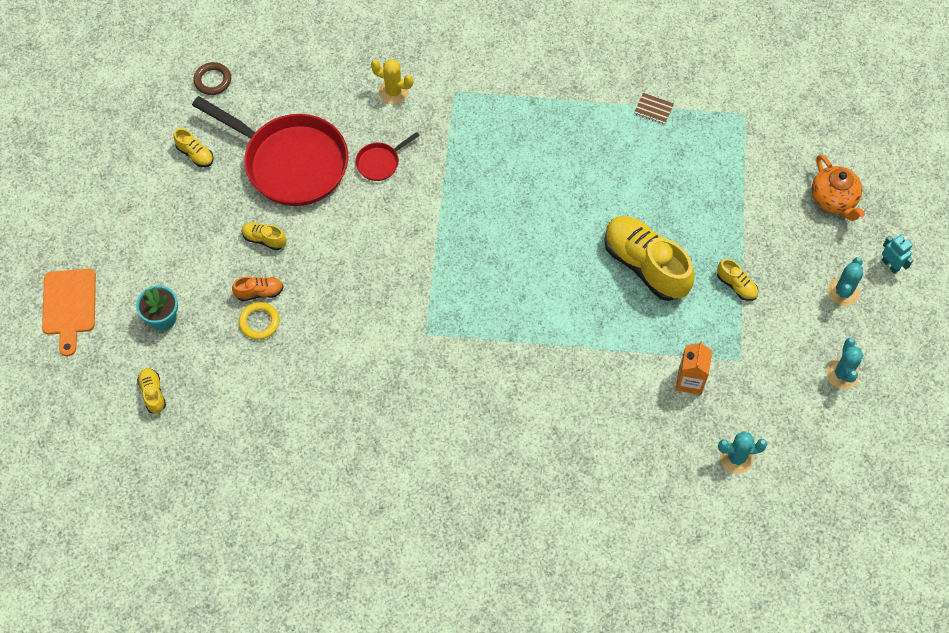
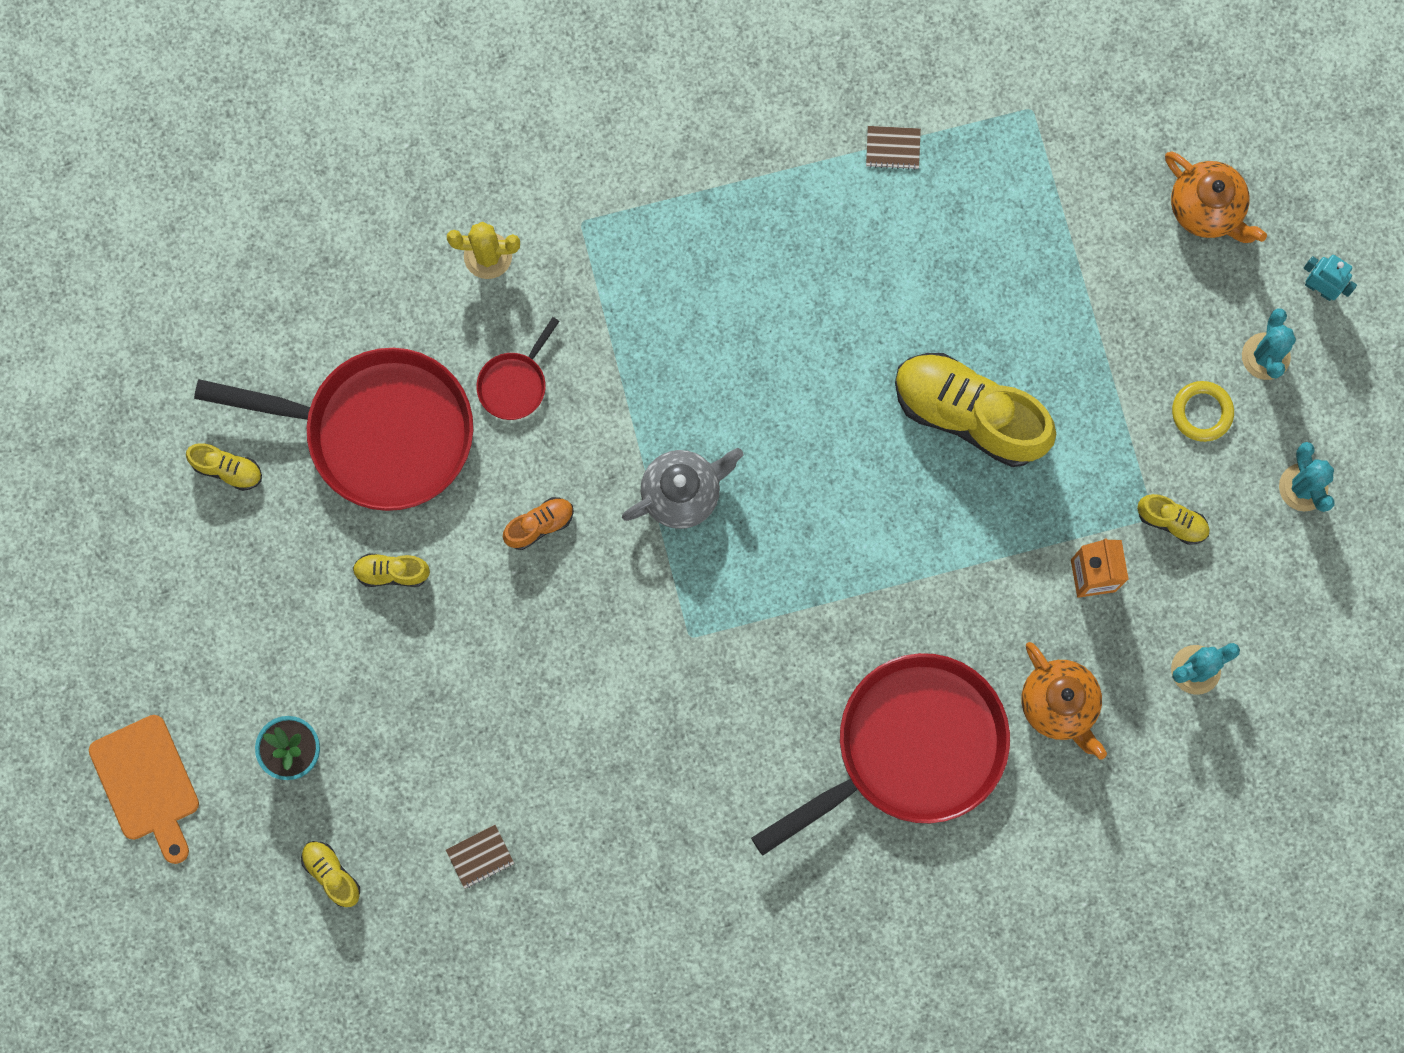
camera: 20 degrees left, 15 degrees up
brown ring [194,62,231,95] -> none
orange shoe [232,277,283,301] -> orange shoe moved to [503,497,574,550]
yellow ring [239,302,280,340] -> yellow ring moved to [1172,381,1234,442]
yellow shoe [717,259,758,301] -> yellow shoe moved to [1137,494,1210,545]
none -> brown notebook [446,825,514,889]
none -> grey teapot [622,448,743,529]
none -> red pan [751,653,1010,856]
none -> orange teapot [1022,642,1107,759]

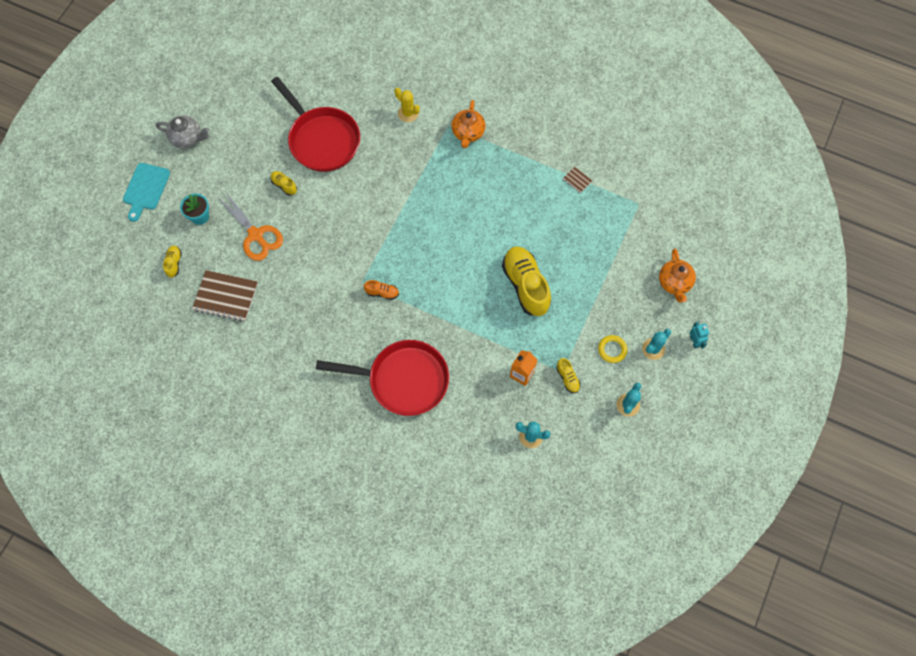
camera: 40 degrees right, 10 degrees down
orange cutting board [89,715,199,864] -> turquoise cutting board [123,163,170,222]
yellow shoe [186,443,262,491] -> none
brown notebook [446,825,514,889] -> brown notebook [192,270,258,322], size x2.21
red pan [476,317,560,420] -> none
orange shoe [503,497,574,550] -> orange shoe moved to [364,280,399,300]
grey teapot [622,448,743,529] -> grey teapot moved to [156,115,209,148]
orange teapot [1022,642,1107,759] -> orange teapot moved to [451,100,485,148]
none -> orange scissors [217,193,283,261]

